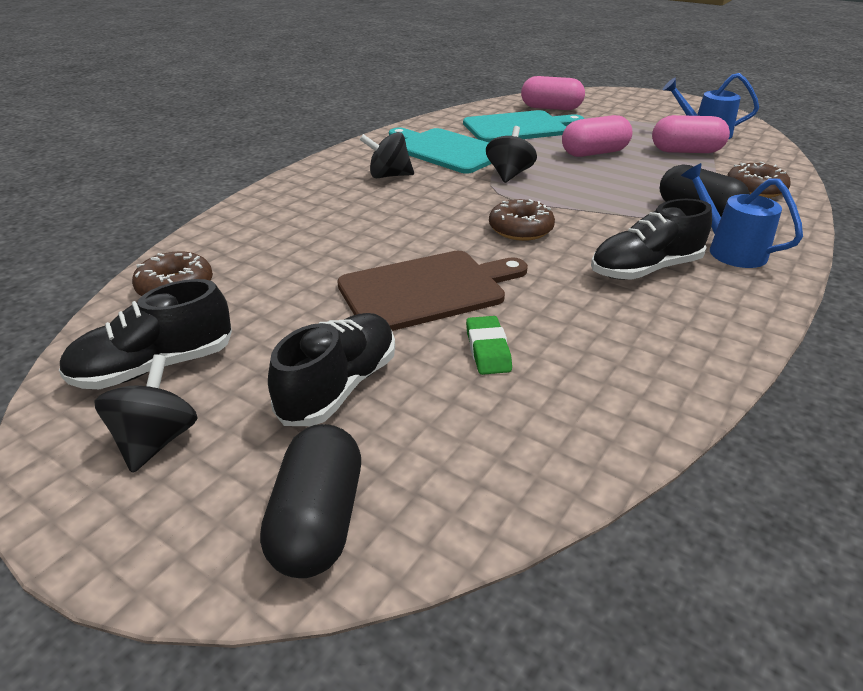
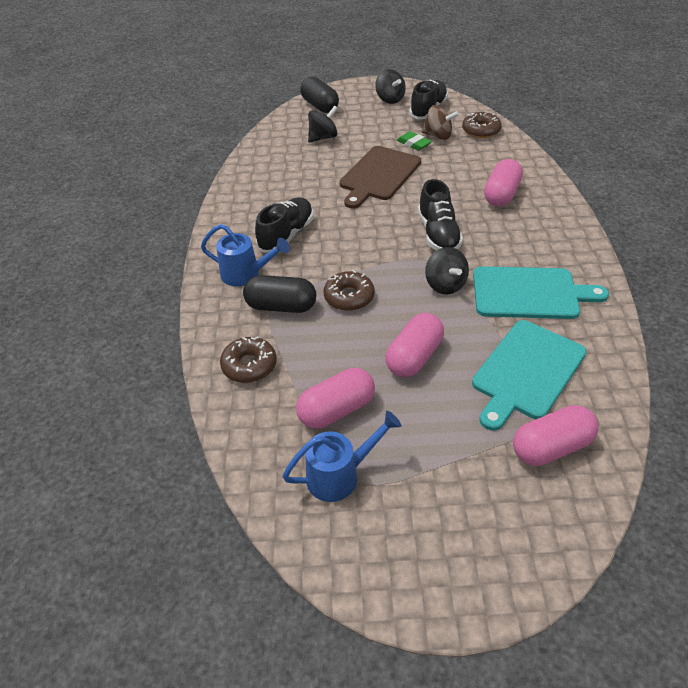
camera: 145 degrees right, 10 degrees up
black shoe [268,313,395,426] -> black shoe moved to [418,179,463,251]
black spinning top [360,132,414,178] -> black spinning top moved to [308,106,338,142]
green eraser [466,316,512,375] -> green eraser moved to [397,131,432,151]
brown donut [489,199,555,241] -> brown donut moved to [324,270,375,311]
none -> brown spinning top [421,105,459,140]
none -> pink capsule [484,159,523,207]

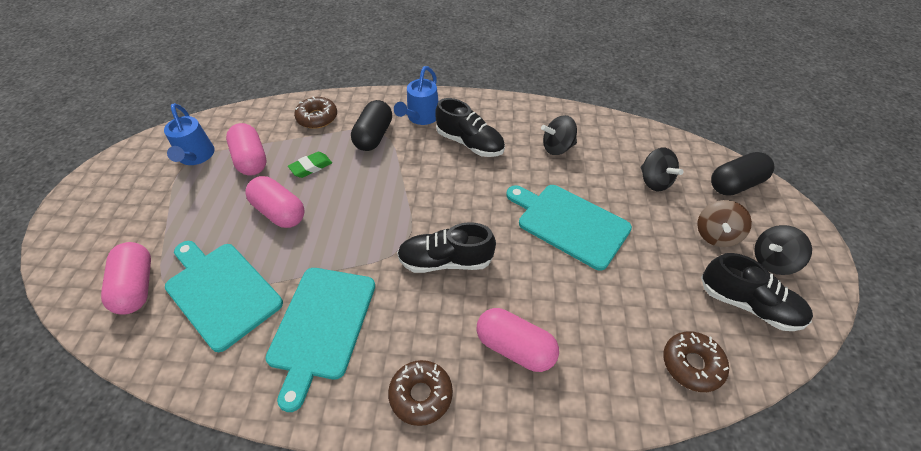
camera: 95 degrees right, 5 degrees up
brown donut [324,270,375,311] -> brown donut moved to [388,360,453,426]
brown cutting board [339,146,421,209] -> turquoise cutting board [506,185,632,271]
green eraser [397,131,432,151] -> green eraser moved to [288,152,332,178]
brown spinning top [421,105,459,140] -> brown spinning top moved to [697,200,752,247]
black spinning top [425,247,469,295] -> black spinning top moved to [541,115,577,155]

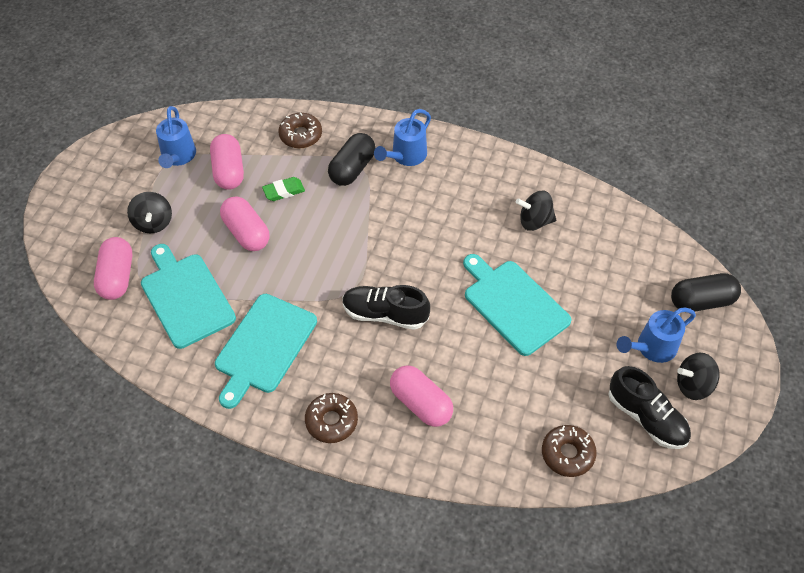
camera: 15 degrees right, 5 degrees up
black shoe [435,98,505,157] -> none
black spinning top [640,148,684,191] -> black spinning top moved to [127,192,172,233]
brown spinning top [697,200,752,247] -> blue watering can [617,307,696,363]

